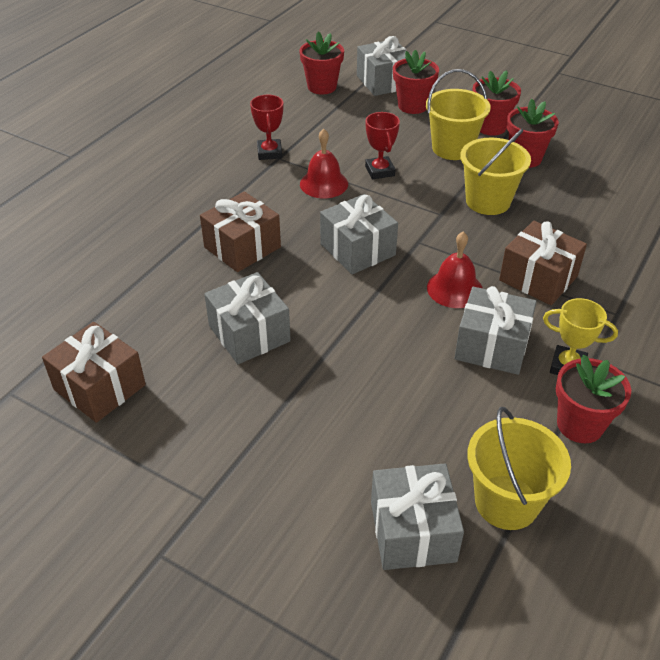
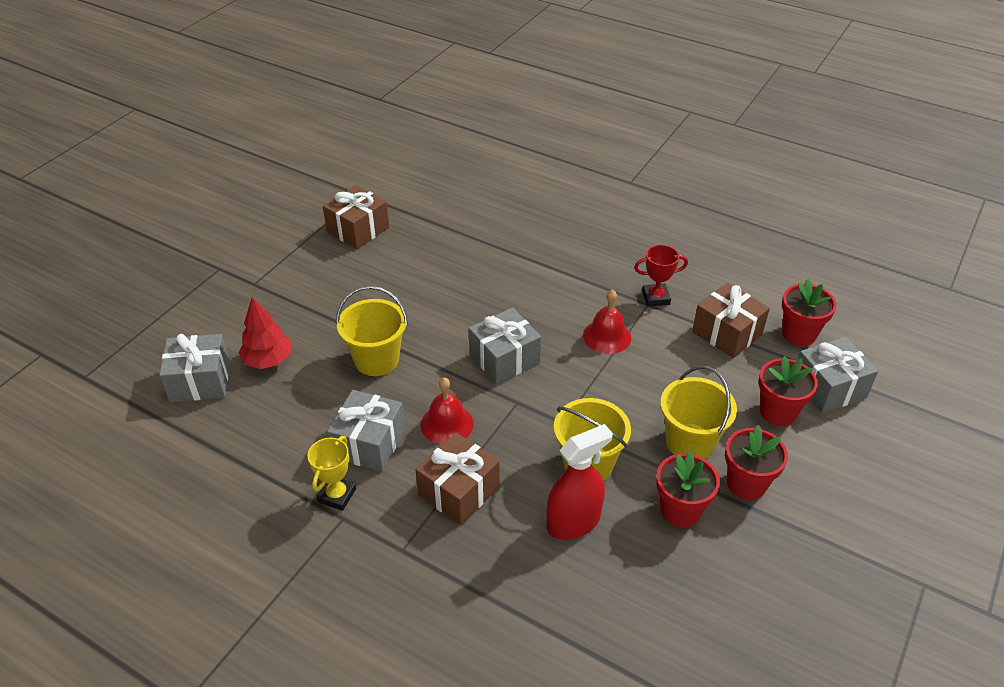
camera: 90 degrees right, 0 degrees up
brown gift [200,191,281,272] -> brown gift moved to [692,283,770,358]
grey gift [204,272,291,364] -> none
red trophy [365,112,400,179] -> none
yellow bucket [467,407,571,530] -> yellow bucket moved to [336,286,408,376]
red flower pot [556,355,631,443] -> none
none -> red tree [238,297,292,369]
none -> red spray bottle [547,424,613,540]

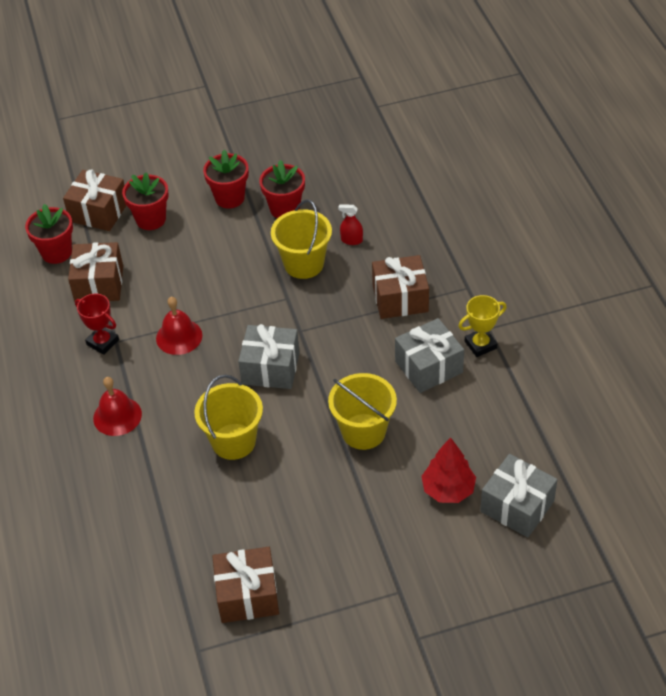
camera: 135 degrees left, 5 degrees up
red bell [421,378,474,445] -> red bell moved to [93,377,142,436]
red spray bottle [547,424,613,540] -> red spray bottle [338,204,363,245], size x0.49
yellow bucket [660,366,737,459] -> yellow bucket moved to [194,375,263,460]
grey gift [798,337,878,413] -> brown gift [63,170,127,231]

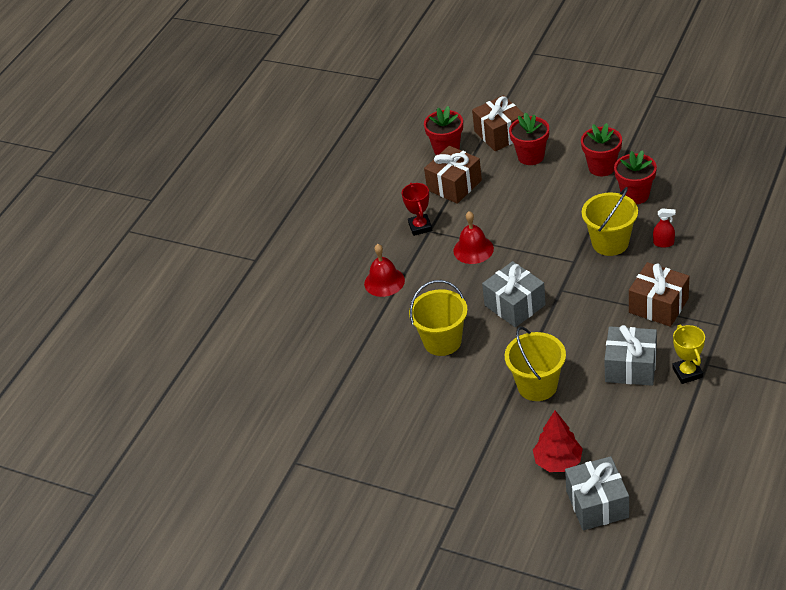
camera: 45 degrees right, 5 degrees down
brown gift [212,547,279,623] -> none
red spray bottle [338,204,363,245] -> red spray bottle turned 135 degrees clockwise [653,208,676,248]
yellow trophy [458,295,507,357] -> yellow trophy turned 60 degrees clockwise [672,325,705,384]

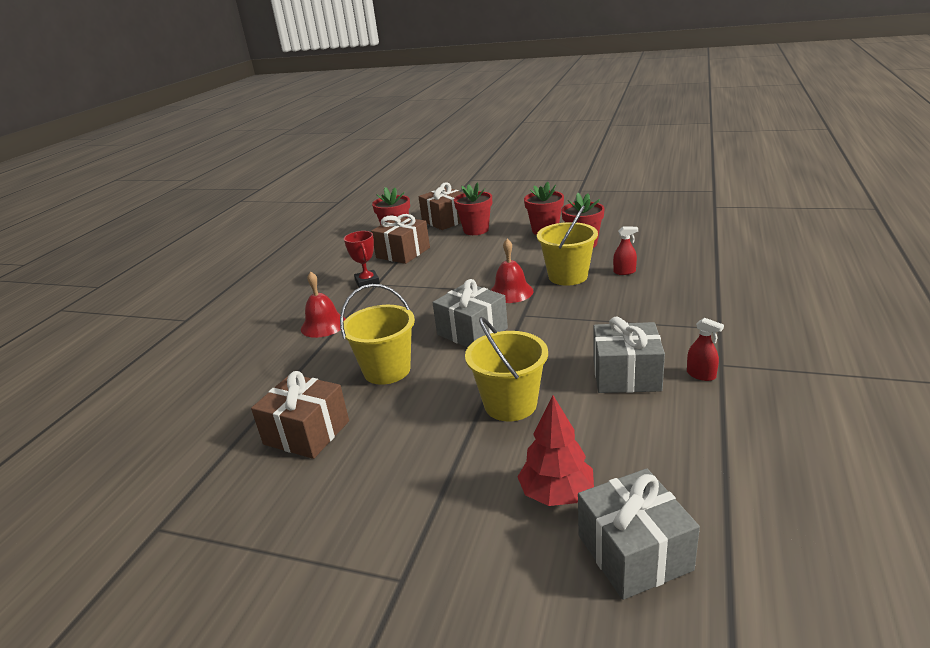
camera: 10 degrees left, 15 degrees down
red bell [453,211,494,264] -> red bell moved to [491,239,534,303]
brown gift [629,262,689,327] -> brown gift moved to [251,371,349,459]
yellow trophy [672,325,705,384] -> red spray bottle [687,318,724,381]

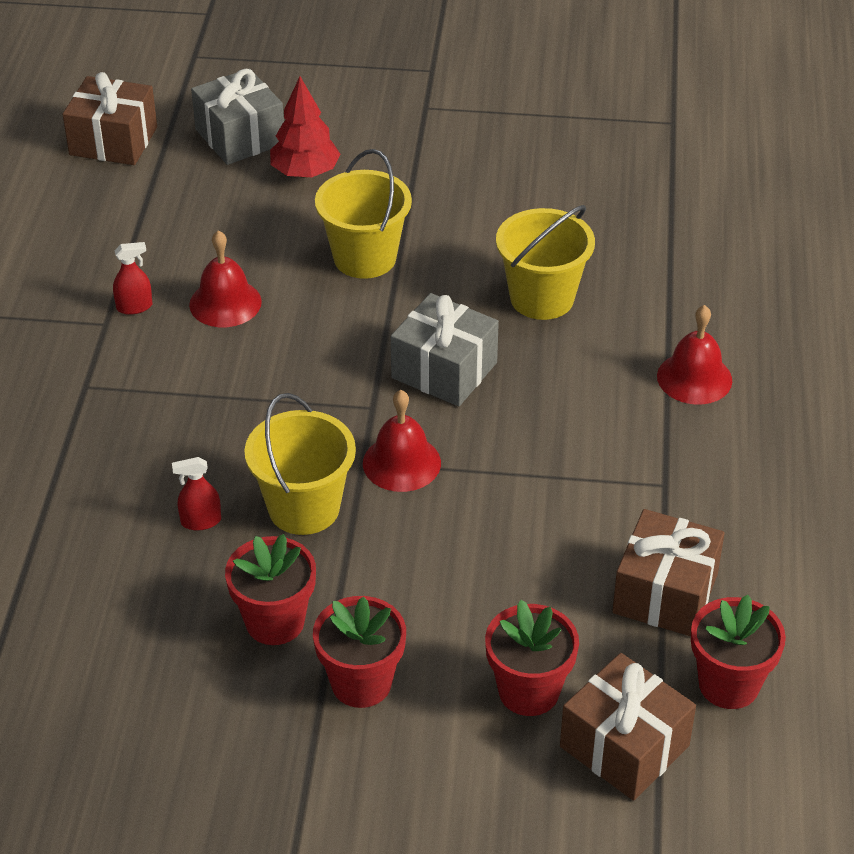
camera: 165 degrees right, 15 degrees up
brown gift [251,371,349,459] -> brown gift moved to [62,72,157,165]
red trophy [344,231,380,288] -> none
grey gift [593,317,665,393] -> red bell [189,230,262,327]
red spray bottle [687,318,724,381] -> red spray bottle turned 135 degrees clockwise [113,242,152,315]

